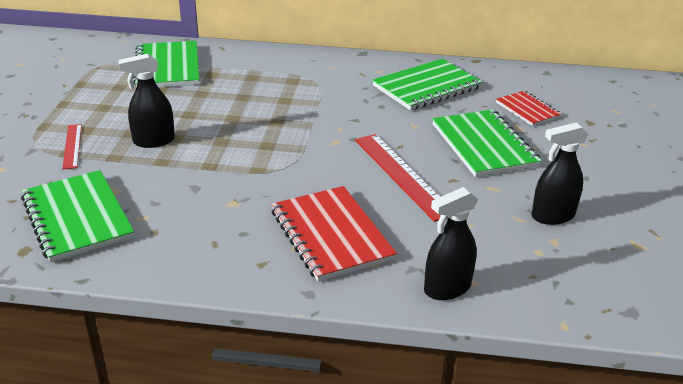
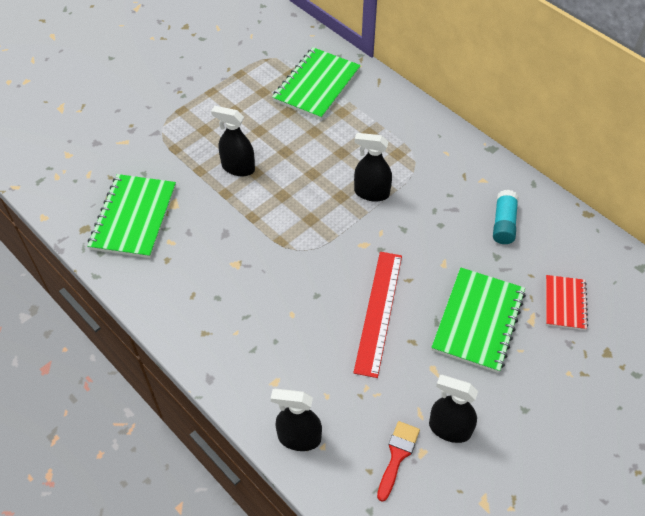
camera: 40 degrees right, 20 degrees up
red ruler [63,124,82,169] -> none
red notebook [271,186,397,282] -> none
green notebook [372,59,482,111] -> turquoise glue stick [493,190,519,244]
none -> black spray bottle [354,133,392,202]
none -> red brush [377,421,420,502]

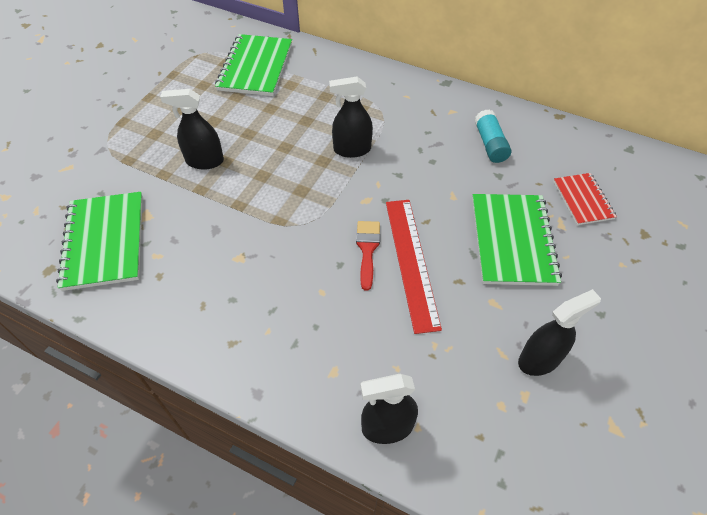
camera: 20 degrees left, 0 degrees up
red brush [377,421,420,502] -> red brush moved to [356,221,380,291]
black spray bottle [429,375,478,443] -> black spray bottle turned 150 degrees clockwise [518,289,601,376]

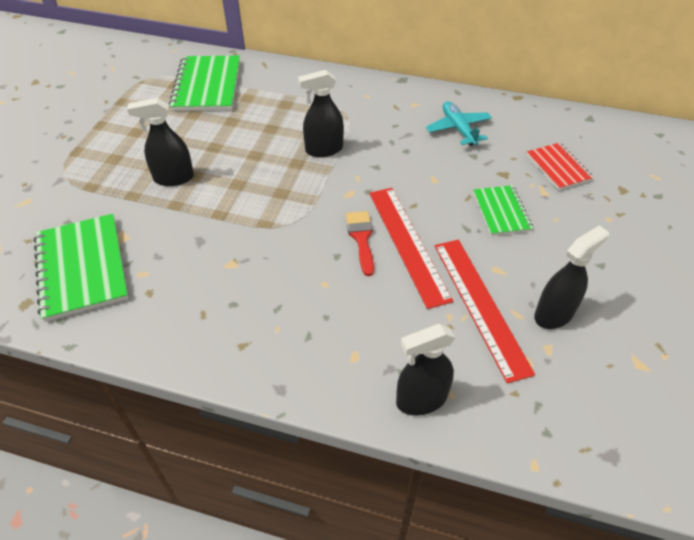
camera: 10 degrees left, 5 degrees down
green notebook [472,194,562,286] -> green notebook [473,185,533,236], size x0.58
turquoise glue stick [474,109,511,163] -> turquoise plane [426,101,492,146]
none -> red ruler [434,240,535,384]

